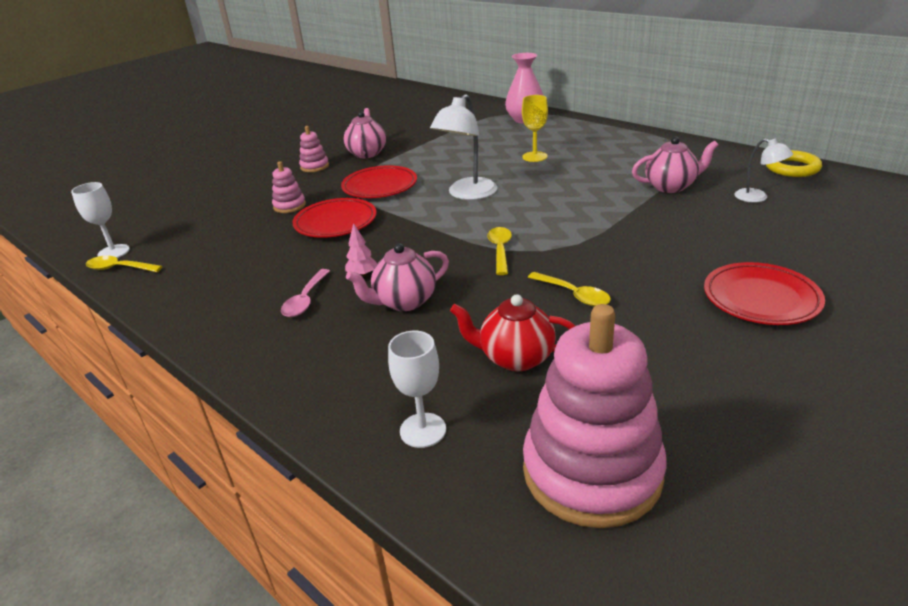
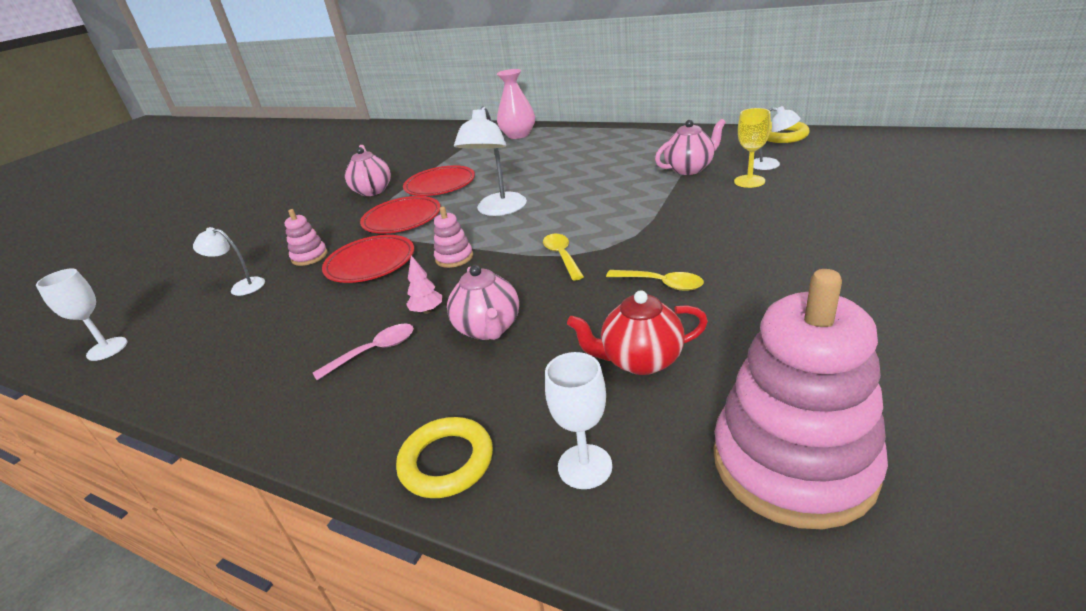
camera: 15 degrees left, 0 degrees up
yellow spoon [86,256,162,272] -> none
pink spoon [281,269,330,317] -> pink spoon turned 120 degrees counterclockwise [313,324,414,380]
pink stacking toy [299,126,329,172] -> pink stacking toy moved to [434,206,473,268]
pink teapot [346,243,449,311] -> pink teapot turned 60 degrees counterclockwise [447,265,519,340]
yellow goblet [522,95,548,162] -> yellow goblet moved to [734,108,771,188]
red plate [704,262,825,325] -> red plate moved to [403,165,475,196]
none -> white lamp [193,227,265,296]
none -> yellow ring [396,417,493,498]

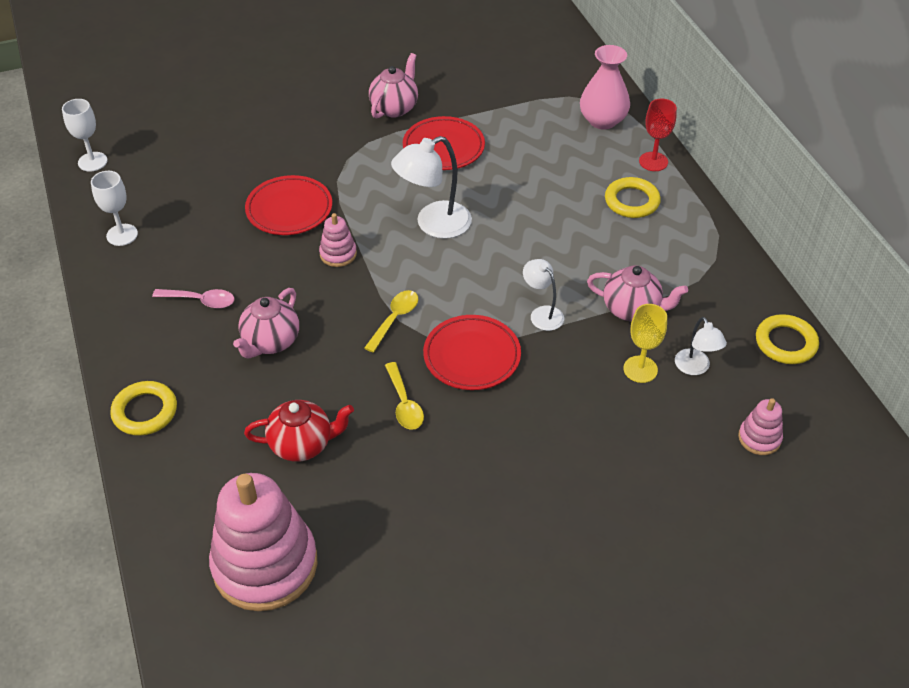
camera: 40 degrees right, 15 degrees up
white lamp [193,227,265,296] -> white lamp moved to [523,259,564,331]
pink stacking toy [284,209,328,266] -> pink stacking toy moved to [738,398,783,455]
red plate [360,196,441,233] -> red plate moved to [423,315,521,390]
pink tree [406,255,442,314] -> none
white goblet [545,352,612,489] -> white goblet moved to [91,171,138,246]
red teapot [567,290,708,375] -> red teapot turned 135 degrees clockwise [244,400,354,462]
none -> yellow ring [605,177,661,218]
none -> red goblet [639,99,677,171]

